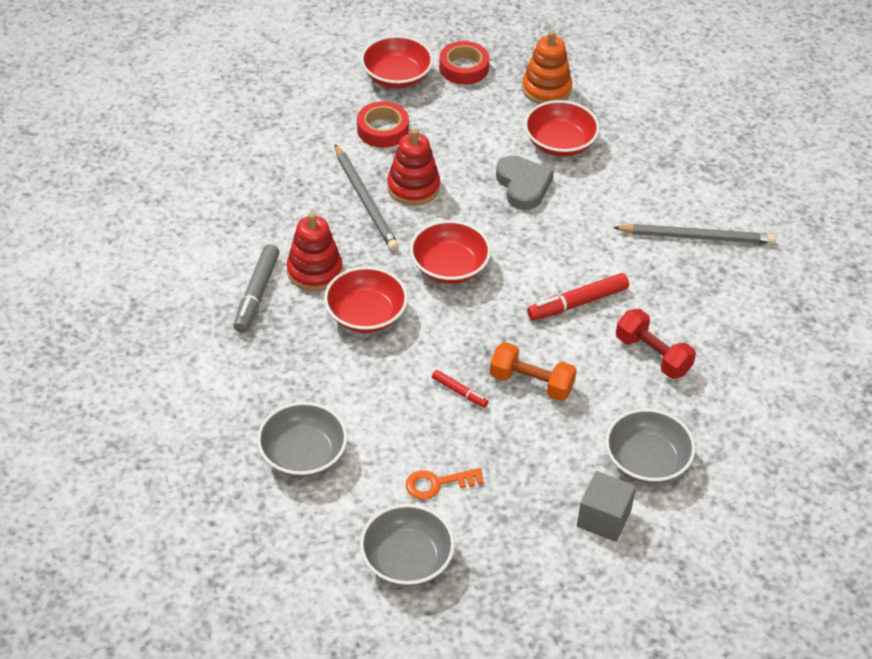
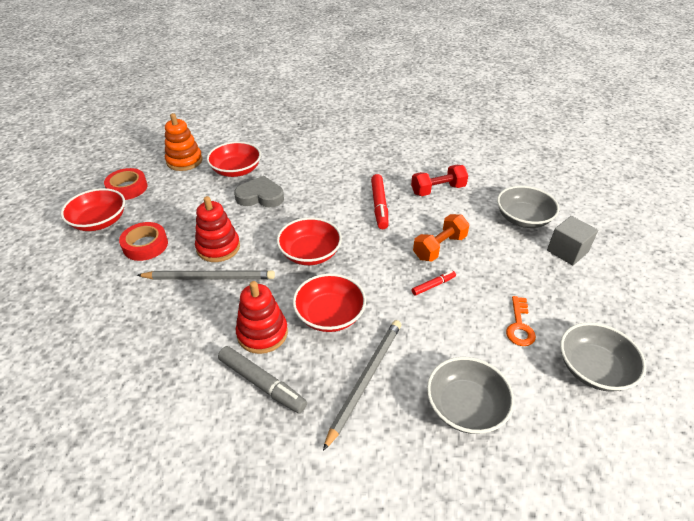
camera: 65 degrees left, 5 degrees down
grey pencil [613,224,776,244] -> grey pencil moved to [323,320,401,451]

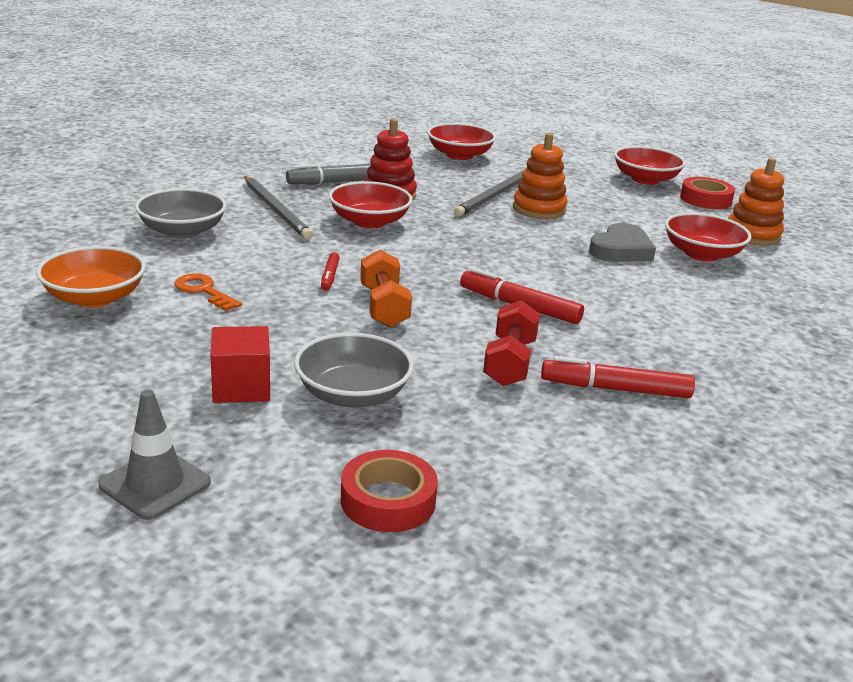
camera: 120 degrees right, 15 degrees down
red tape [119,222,168,261] -> red tape moved to [341,450,438,532]
red stacking toy [195,196,240,262] -> orange stacking toy [513,133,567,219]
red bowl [277,217,342,265] -> red bowl moved to [427,123,496,160]
grey cube [547,216,598,265] -> red cube [210,326,270,403]
grey bowl [560,322,646,392] -> orange bowl [36,246,146,307]
none -> grey traffic cone [98,390,211,520]
none -> red marker [541,356,695,398]

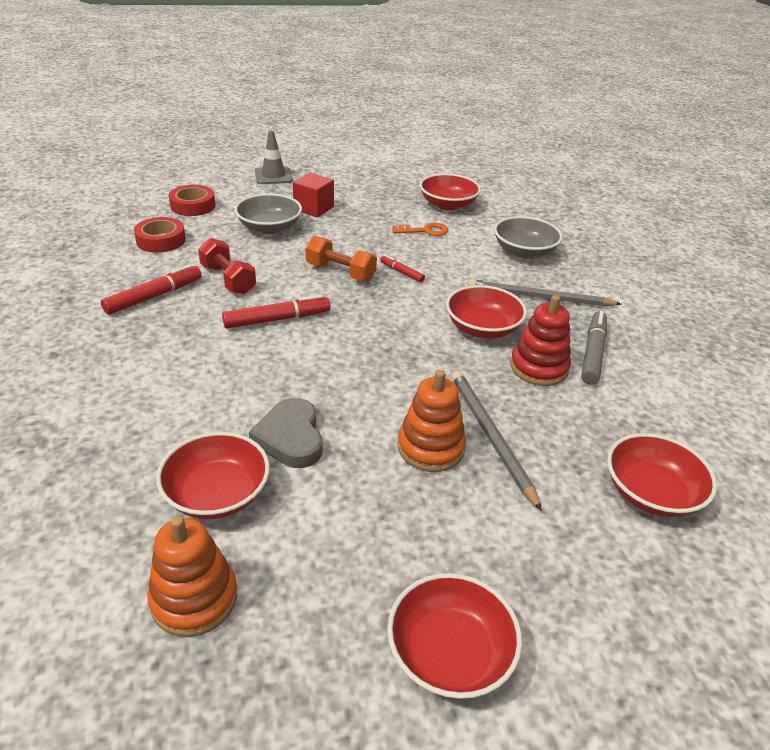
camera: 130 degrees right, 10 degrees up
orange bowl [36,246,146,307] -> red bowl [420,174,481,210]
red tape [680,177,735,209] -> red tape moved to [134,217,186,253]

